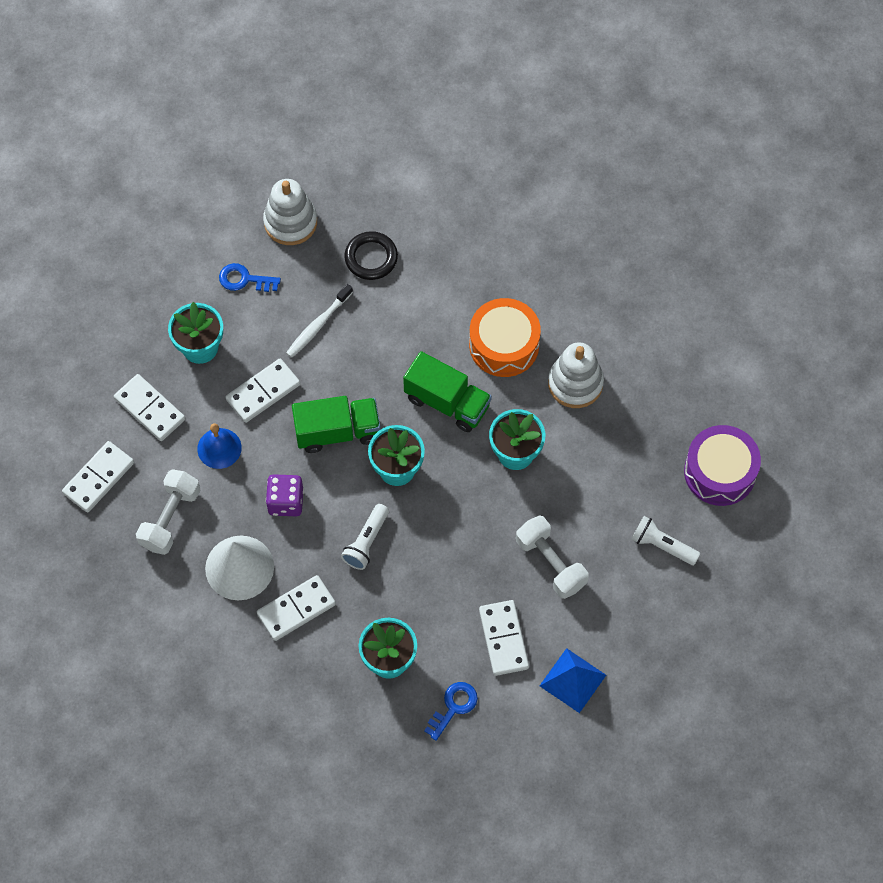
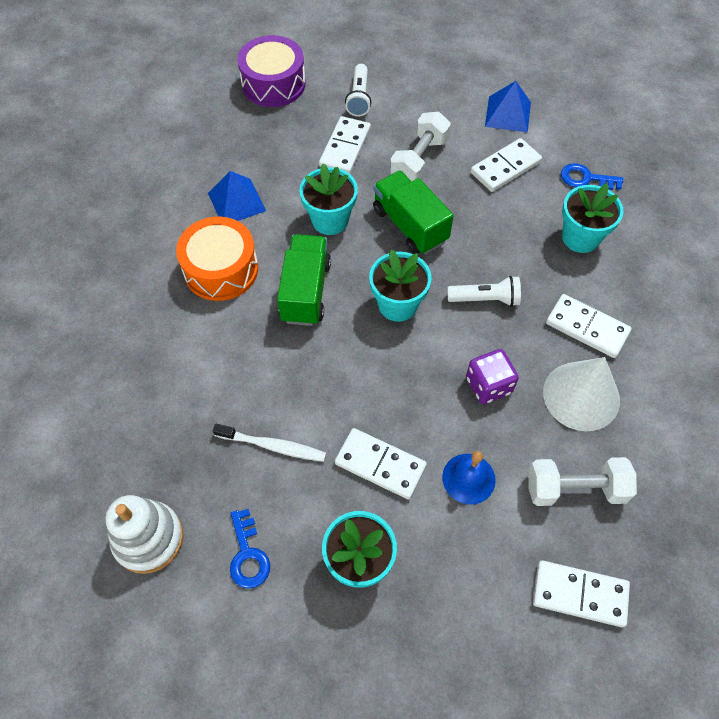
camera: 115 degrees left, 5 degrees down
white domino [114,374,185,441] -> white domino moved to [319,116,371,174]
green truck [292,396,381,453] -> green truck moved to [373,170,454,254]
black ring [344,231,398,280] -> none
white stacking toy [548,342,604,408] -> blue pyramid [208,171,266,221]

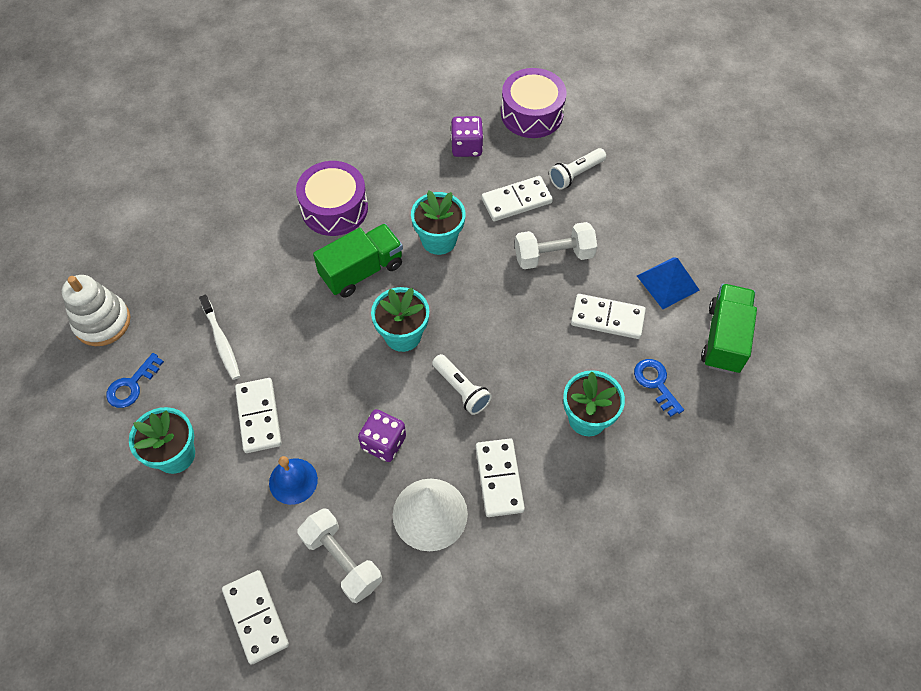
camera: 50 degrees right, 0 degrees up
orange drum [176,216,258,301] -> purple drum [296,161,368,236]
blue pyramid [208,171,266,221] -> none
green truck [373,170,454,254] -> green truck moved to [701,284,757,374]
none -> purple dice [451,116,483,157]

